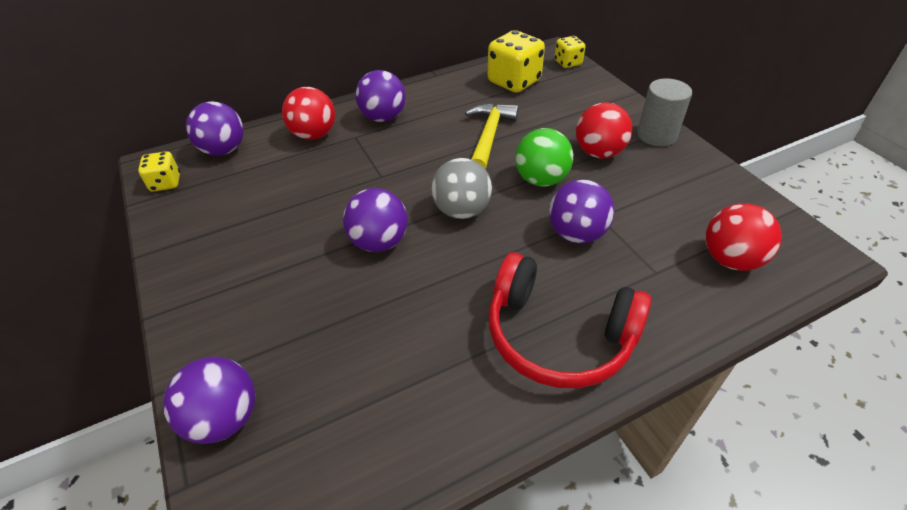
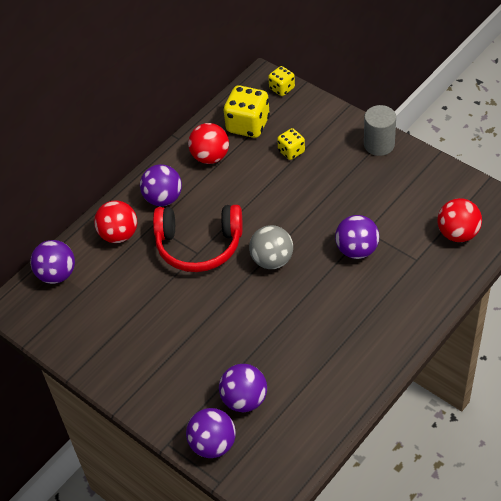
camera: 20 degrees left, 5 degrees up
yellow dice [138,151,180,192] -> yellow dice moved to [277,128,305,160]
purple ball [343,188,408,252] -> purple ball moved to [219,364,267,412]
yellow hammer [465,103,519,169] -> none
red headphones [489,252,651,388] -> red headphones moved to [153,205,243,272]
green ball [515,128,573,187] -> none
red ball [576,102,632,158] -> red ball moved to [188,123,229,164]

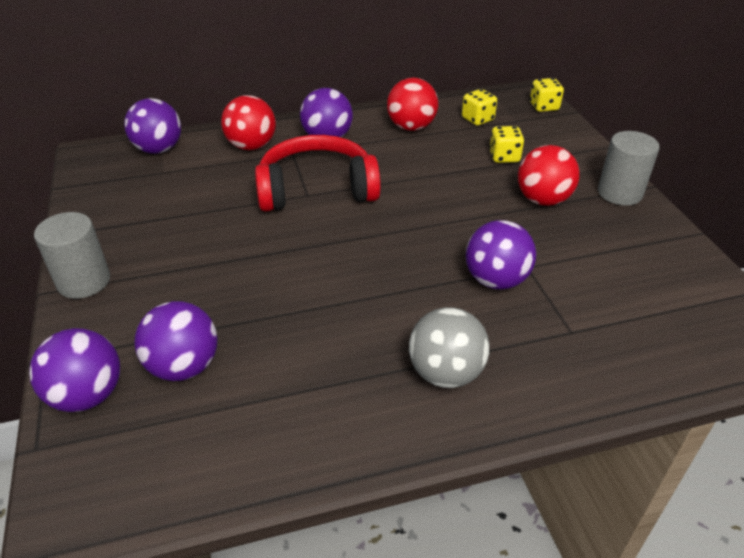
camera: 30 degrees right, 10 degrees down
red headphones [153,205,243,272] -> red headphones turned 135 degrees clockwise [255,135,381,212]
yellow dice [223,85,270,138] -> yellow dice [462,89,497,125], size x0.56
grey ball [249,225,293,269] -> grey ball moved to [409,307,490,388]
red ball [437,198,482,242] -> red ball moved to [518,145,580,206]
none -> grey cylinder [34,212,110,299]

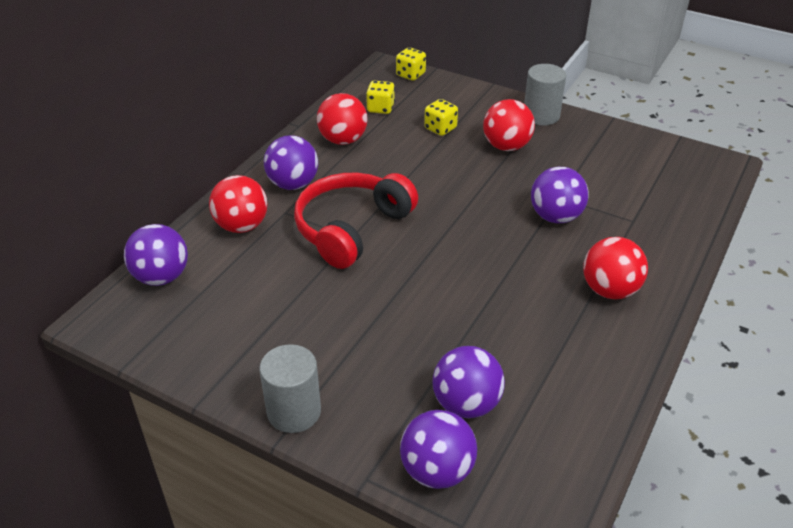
camera: 45 degrees left, 0 degrees up
grey ball [409,307,490,388] -> red ball [583,237,648,299]

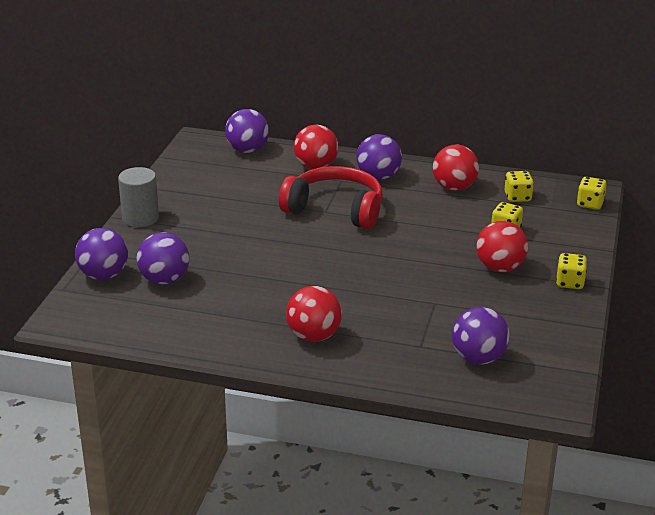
camera: 75 degrees right, 10 degrees down
grey cylinder [524,64,566,126] -> yellow dice [556,253,587,289]
purple ball [531,167,589,223] -> purple ball moved to [452,307,510,364]

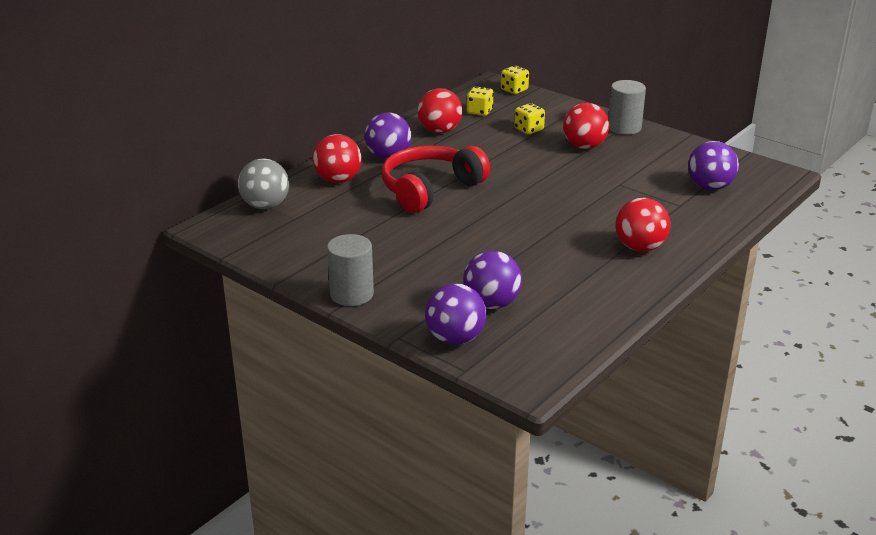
camera: 65 degrees left, 0 degrees up
purple ball [225,109,269,153] -> grey ball [238,159,289,209]
yellow dice [556,253,587,289] -> grey cylinder [608,80,646,135]

